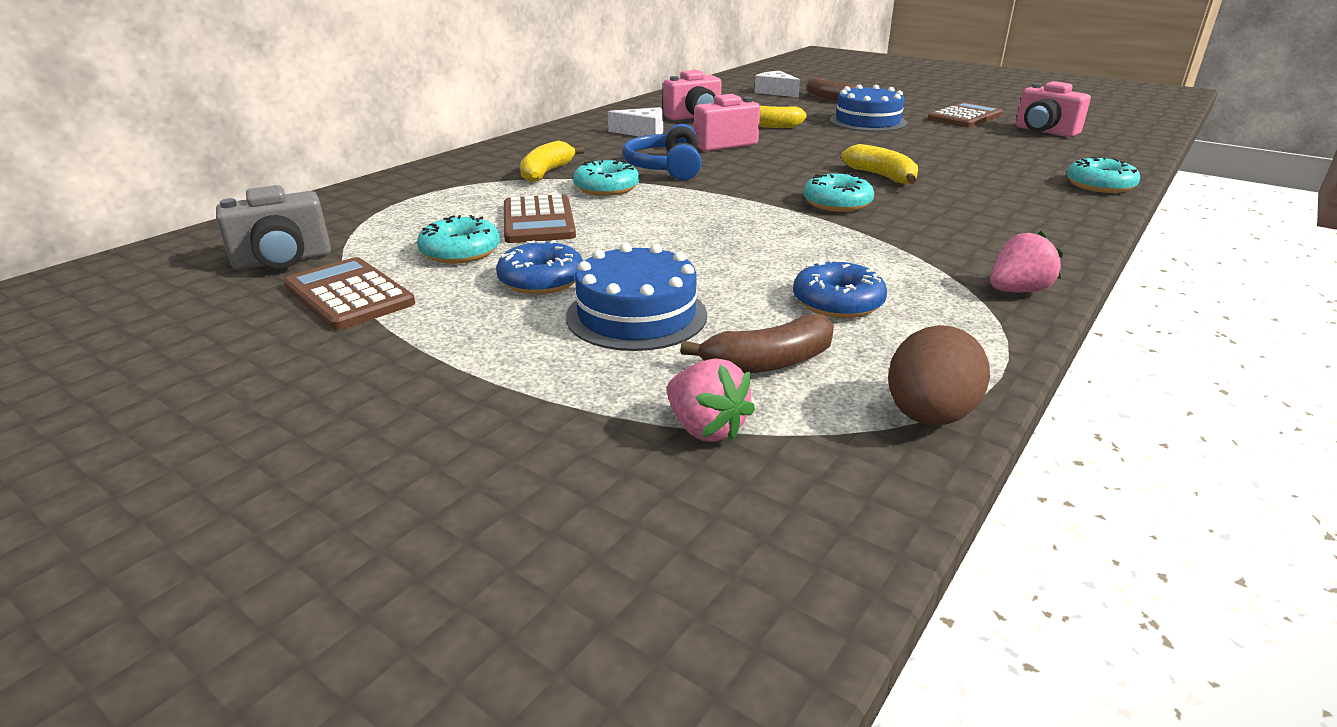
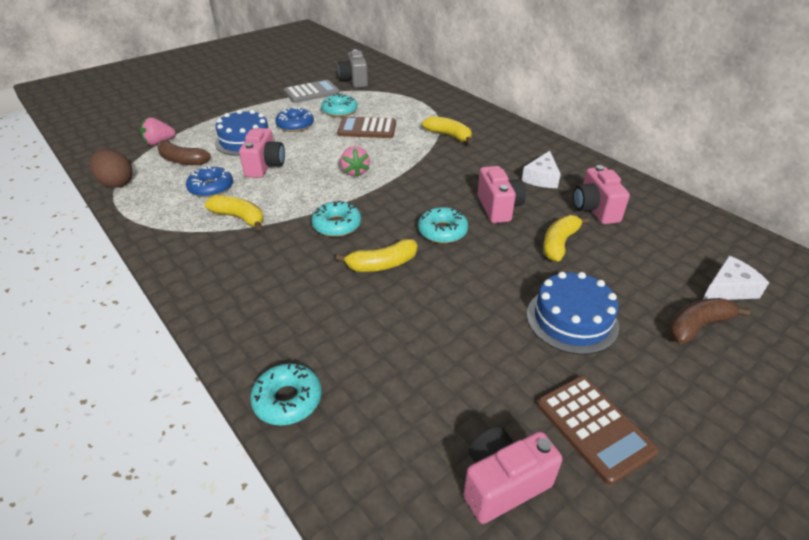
camera: 105 degrees right, 10 degrees up
brown calculator [284,257,415,330] -> grey calculator [284,80,340,103]
turquoise donut [573,159,639,196] -> turquoise donut moved to [418,207,468,243]
blue headphones [623,124,701,181] -> none
brown banana [680,314,834,374] -> brown banana turned 60 degrees counterclockwise [158,140,211,165]
pink strawberry [990,231,1063,292] -> pink strawberry moved to [340,146,370,177]
none -> yellow banana [205,195,264,231]
none -> pink camera [239,128,285,178]

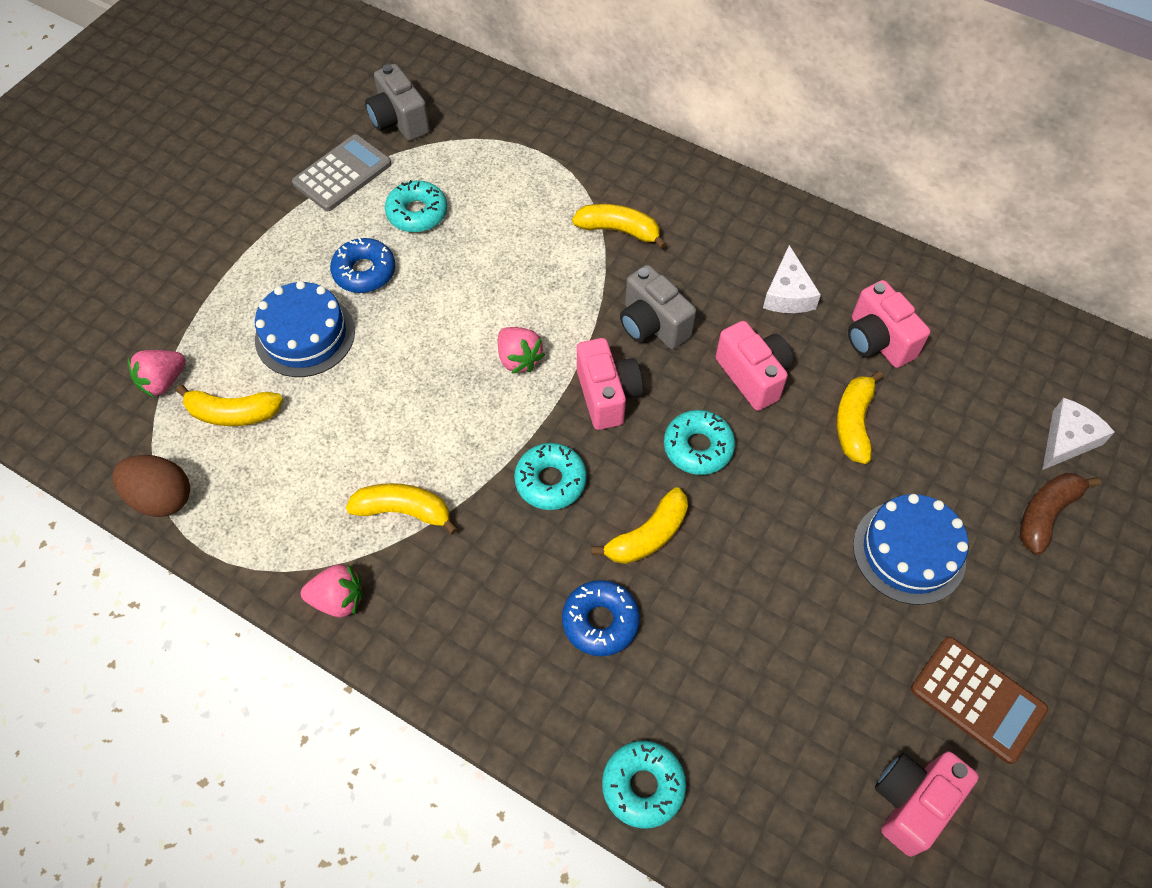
camera: 20 degrees left, 20 degrees up
brown banana [158,140,211,165] -> yellow banana [176,385,283,426]
blue donut [186,166,233,198] -> blue donut moved to [562,580,640,656]
pink camera [239,128,285,178] -> pink camera moved to [577,338,643,430]
brown calculator [337,117,396,138] -> none
none -> pink strawberry [301,564,363,618]
none -> grey camera [620,265,696,349]

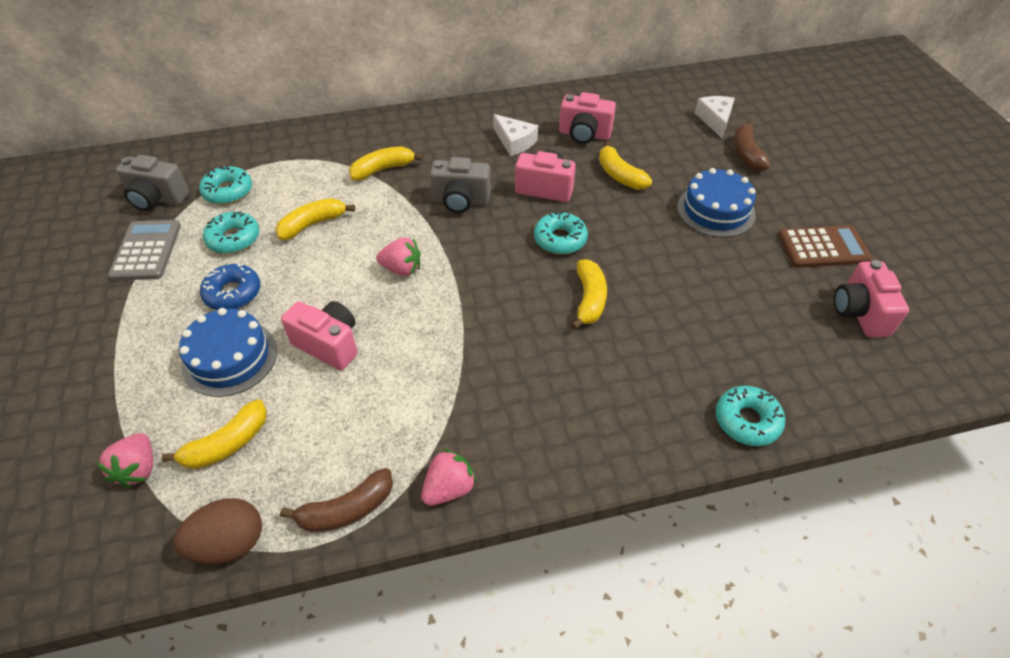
camera: 45 degrees left, 10 degrees down
yellow banana [346,483,458,534] -> yellow banana moved to [275,198,355,240]
turquoise donut [514,443,587,510] -> turquoise donut moved to [199,165,252,205]
blue donut [562,580,640,656] -> none
pink camera [577,338,643,430] -> pink camera moved to [281,301,358,370]
none -> brown banana [280,468,393,533]

